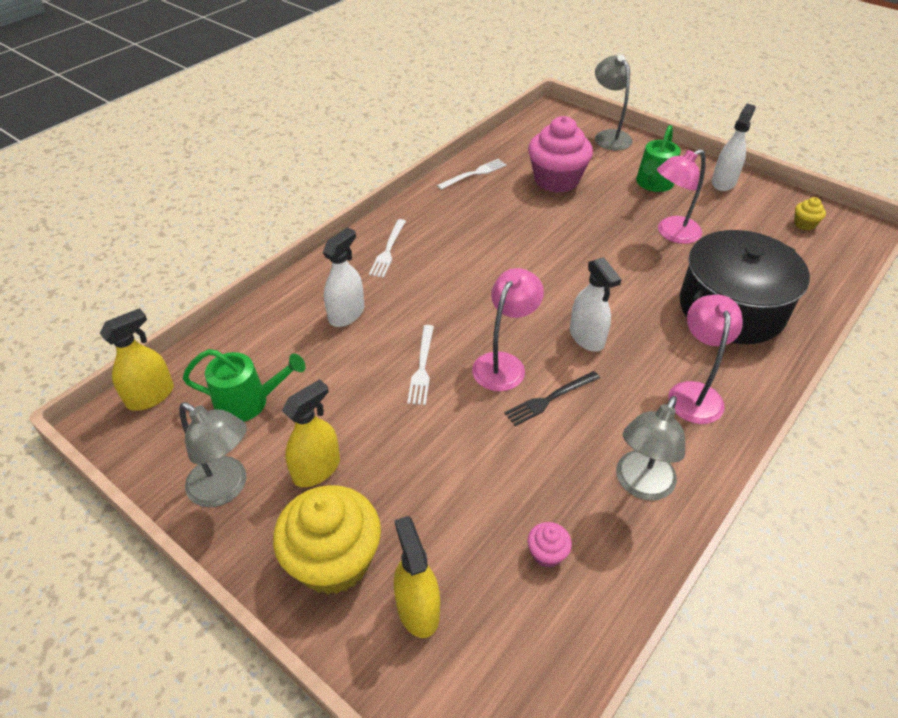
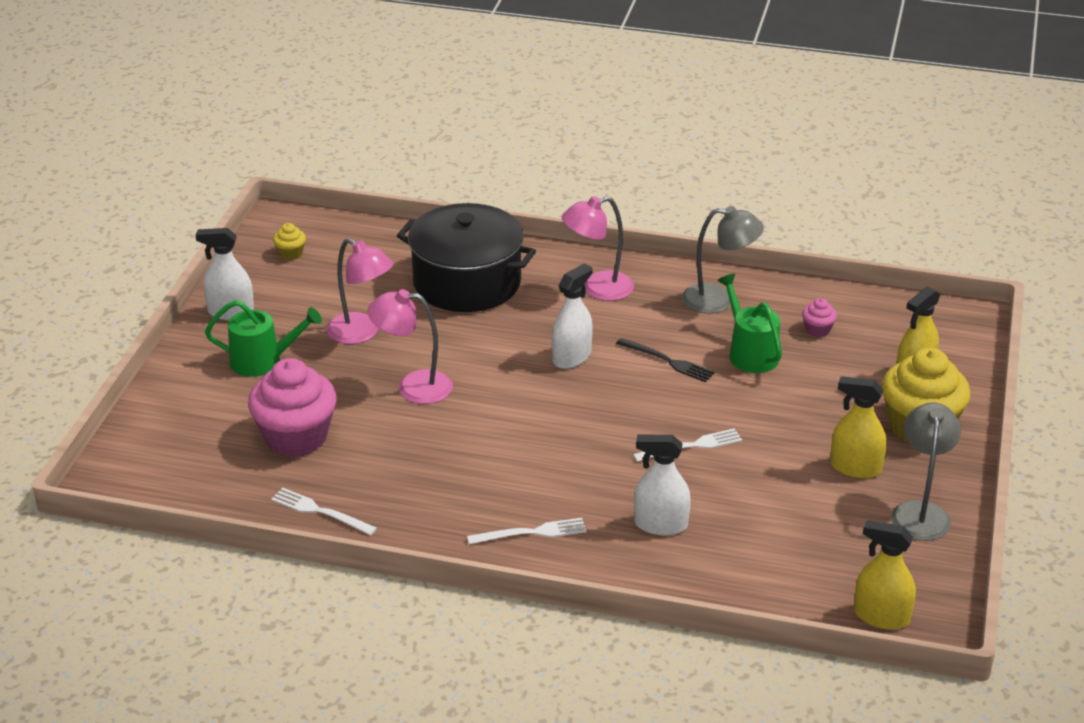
camera: 115 degrees left, 10 degrees down
green watering can [182,349,305,422] -> green watering can moved to [717,274,782,373]
pink lamp [472,268,544,391] -> pink lamp moved to [368,289,453,404]
grey lamp [595,55,633,150] -> none

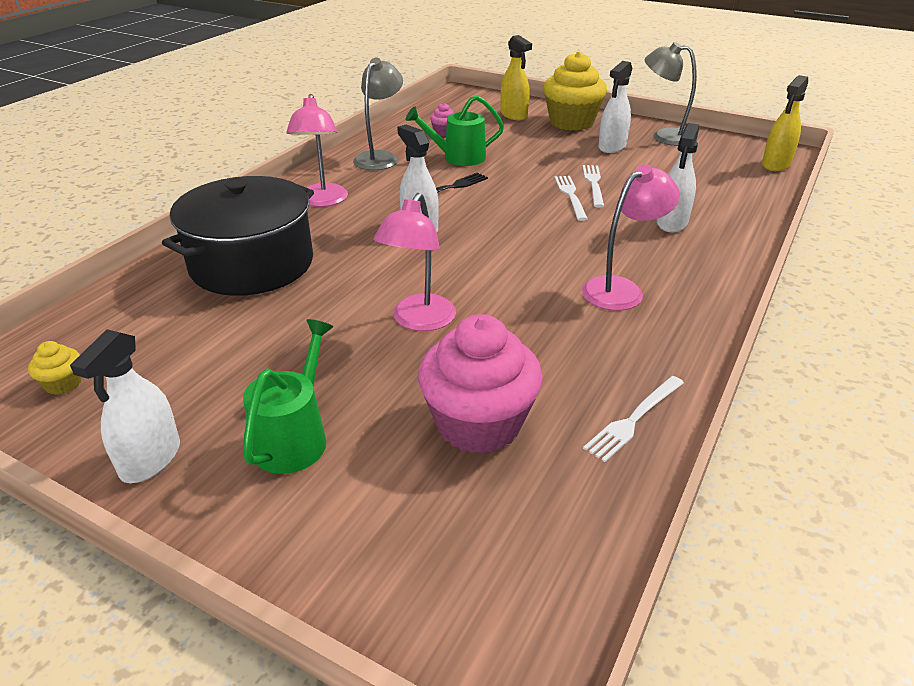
camera: 75 degrees left, 0 degrees up
pink lamp [326,238,393,344] -> pink lamp moved to [582,164,680,311]
white fork [467,518,587,544] -> white fork moved to [583,165,604,207]
yellow spray bottle [830,376,886,478] -> white spray bottle [598,61,632,153]

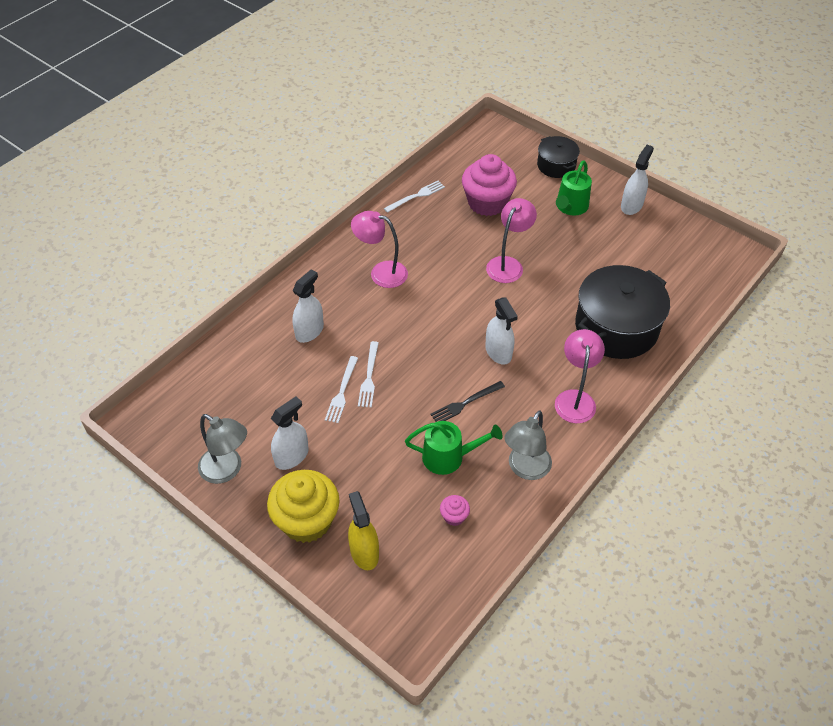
camera: 170 degrees left, 15 degrees up
yellow cupcake [28,341,81,395] -> none
pink lamp [582,164,680,311] -> pink lamp turned 45 degrees clockwise [351,211,408,288]
yellow spray bottle [762,75,808,171] -> none
none -> black pot [537,136,580,178]

